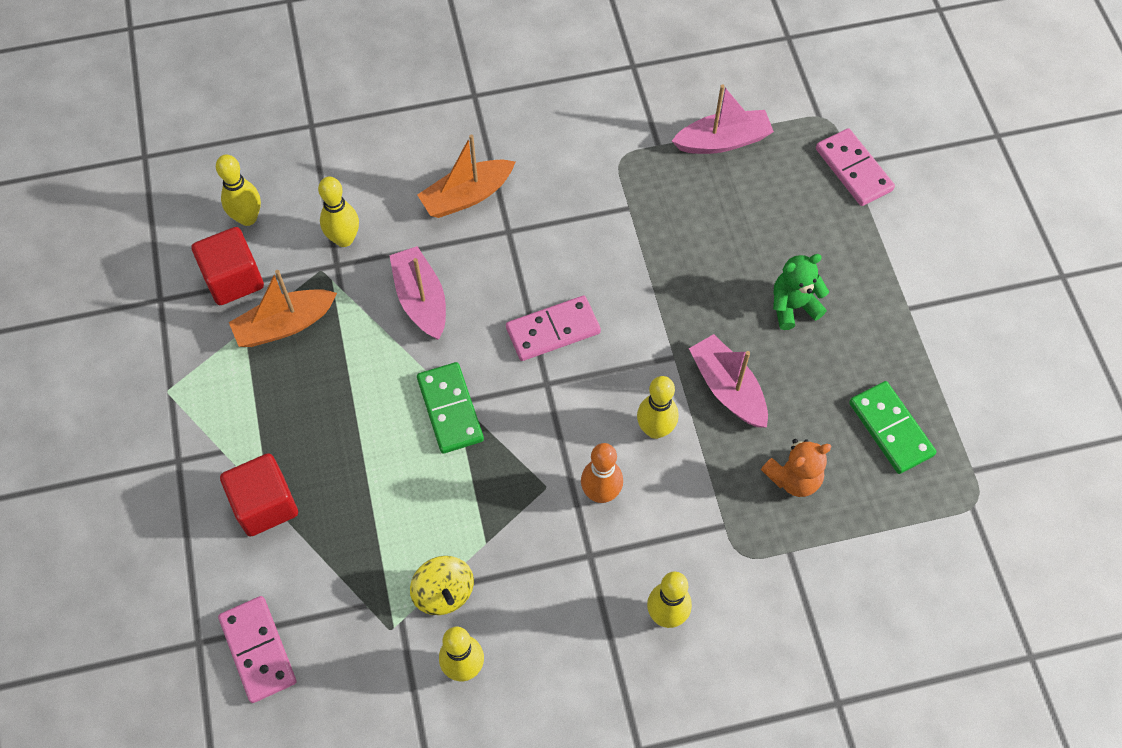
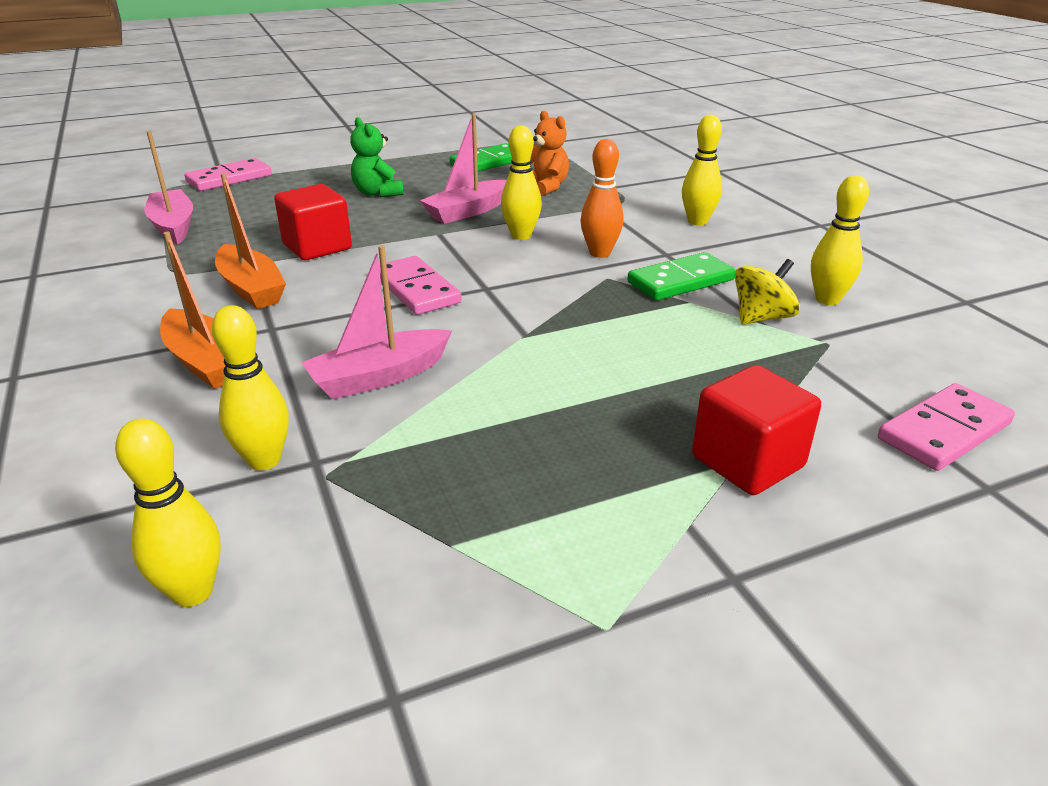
camera: 100 degrees left, 30 degrees down
red cube [192,227,264,305] -> red cube moved to [274,184,352,260]
orange boat [229,270,337,347] -> orange boat moved to [215,173,286,309]
green domino [417,362,484,454] -> green domino moved to [627,252,736,301]

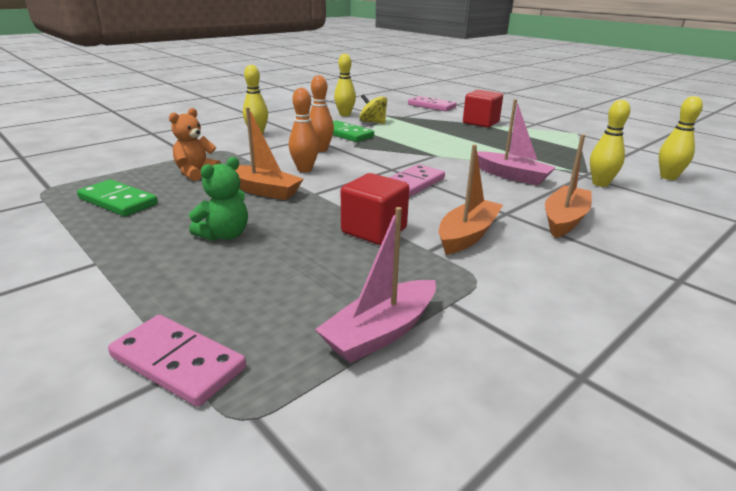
camera: 110 degrees left, 5 degrees down
pink boat [420,114,507,224] -> orange boat [235,107,303,200]
yellow bowling pin [501,126,542,240] -> orange bowling pin [289,88,319,172]

